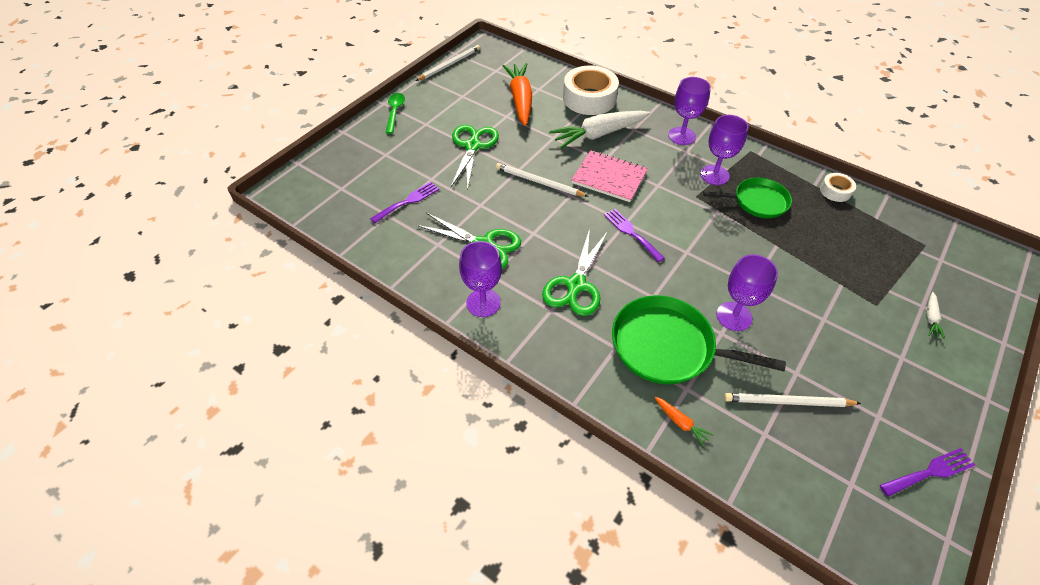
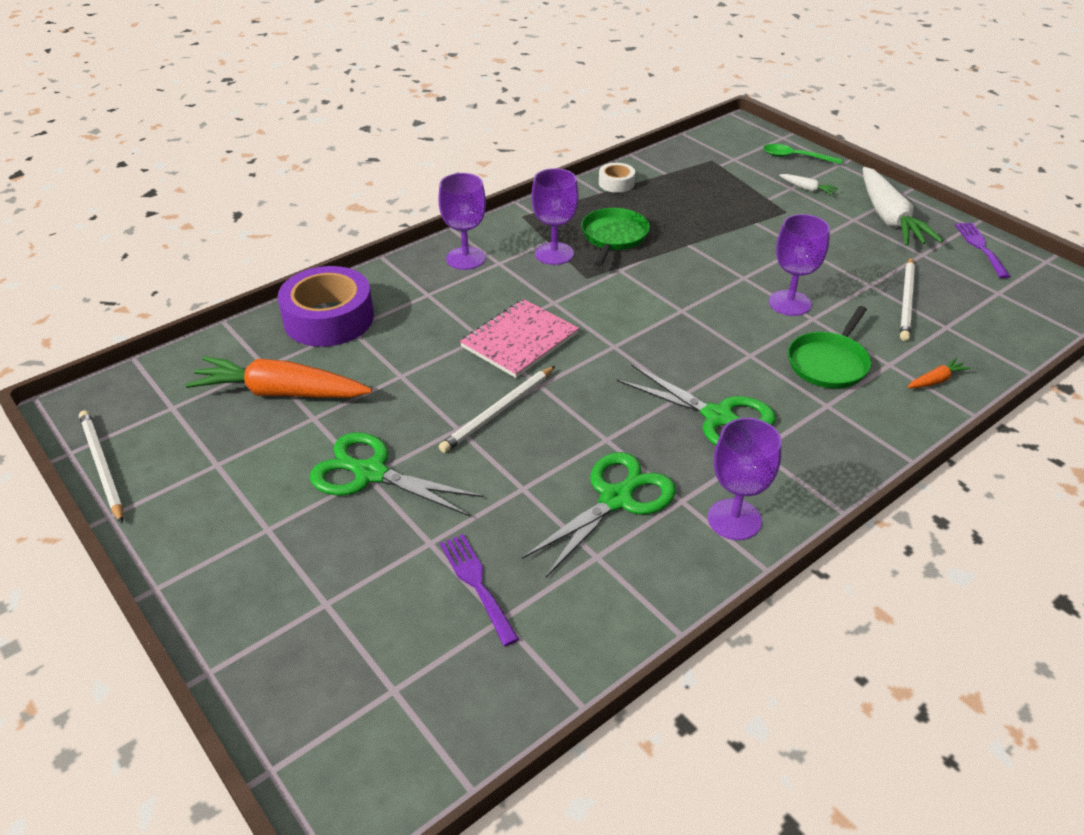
camera: 75 degrees left, 10 degrees down
green spoon [385,93,405,134] -> green spoon moved to [763,144,843,164]
white carrot [549,111,650,149] -> white carrot moved to [863,167,943,246]
white tape [563,66,619,115] -> purple tape [278,266,374,347]
purple fork [604,209,665,262] -> none
green pan [612,295,786,384] -> green pan [788,306,871,389], size x0.64

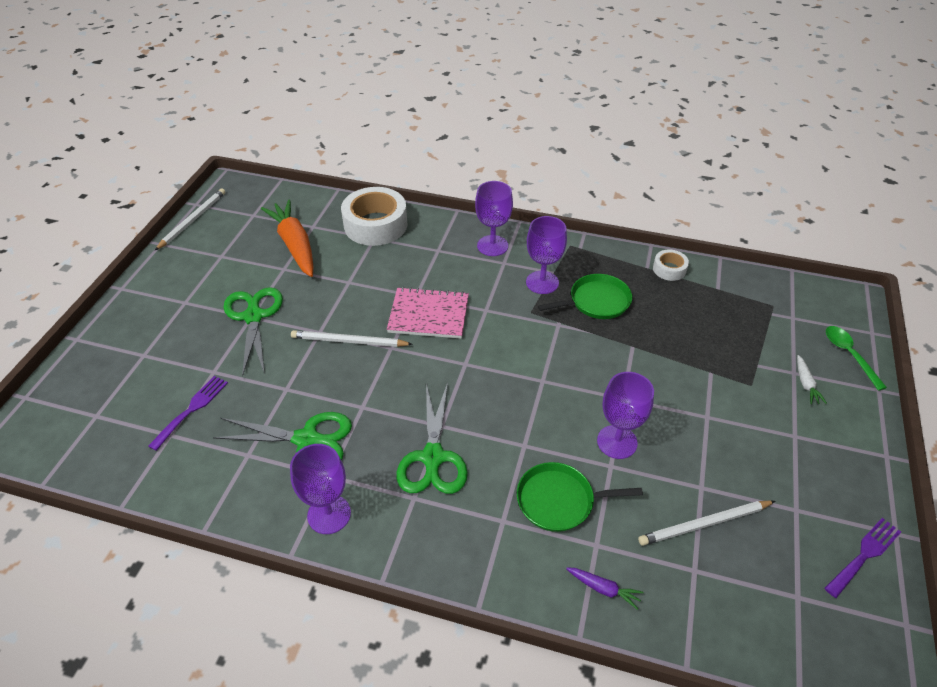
camera: 55 degrees right, 5 degrees up
purple tape [278,266,374,347] -> white tape [341,187,408,246]
white carrot [863,167,943,246] -> none
orange carrot [907,358,971,388] -> purple carrot [566,567,644,610]

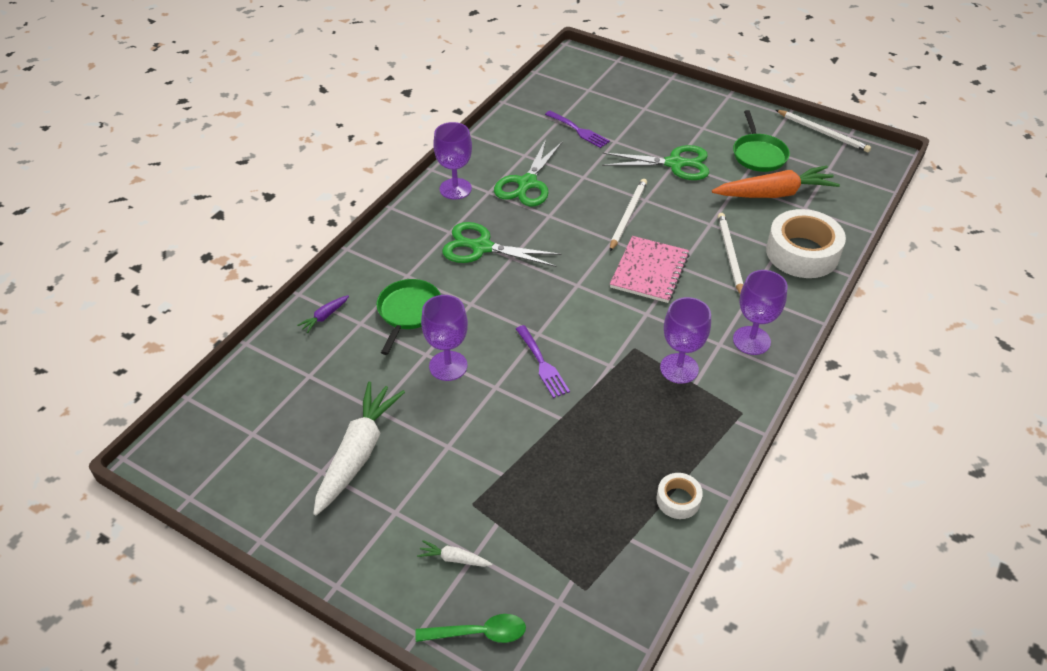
camera: 105 degrees right, 0 degrees up
green pan [538,274,632,319] -> green pan moved to [733,110,790,172]
white pencil [638,501,775,546] -> white pencil moved to [718,213,744,293]
purple fork [825,518,901,598] -> purple fork moved to [516,325,570,398]
none -> white carrot [313,381,405,516]

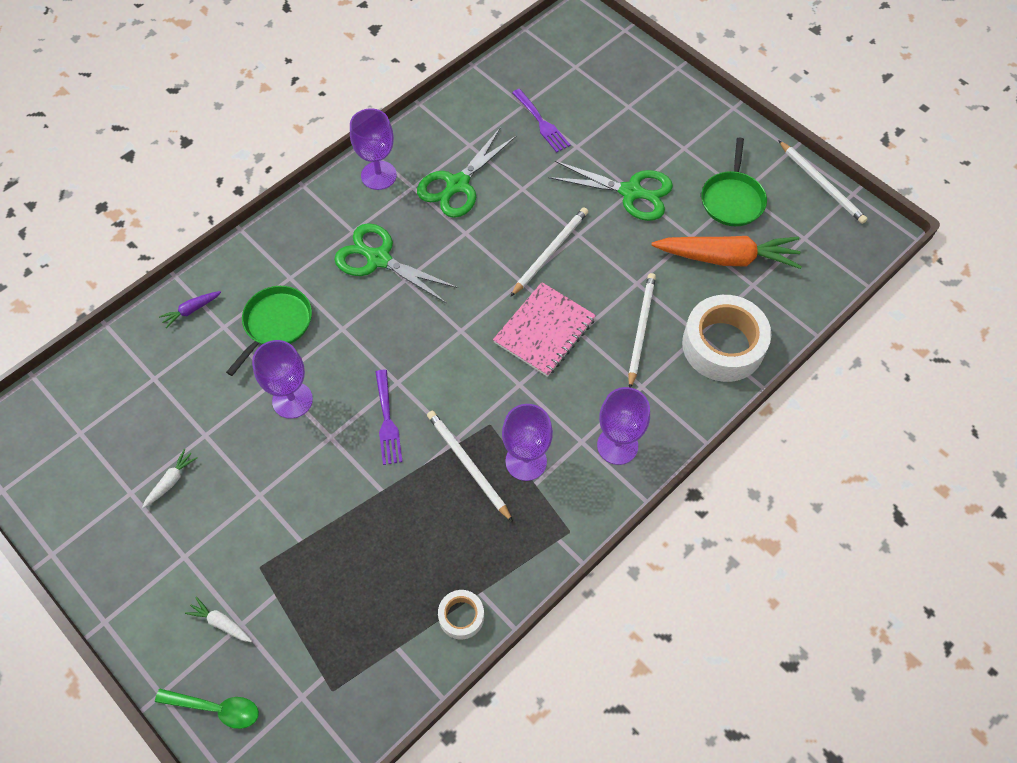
camera: 15 degrees right, 15 degrees up
white carrot [313,381,405,516] -> white carrot [142,449,197,508], size x0.43
none -> white pencil [427,411,513,522]

